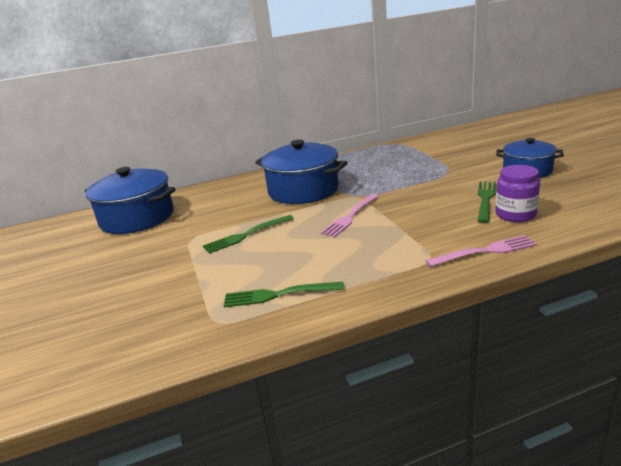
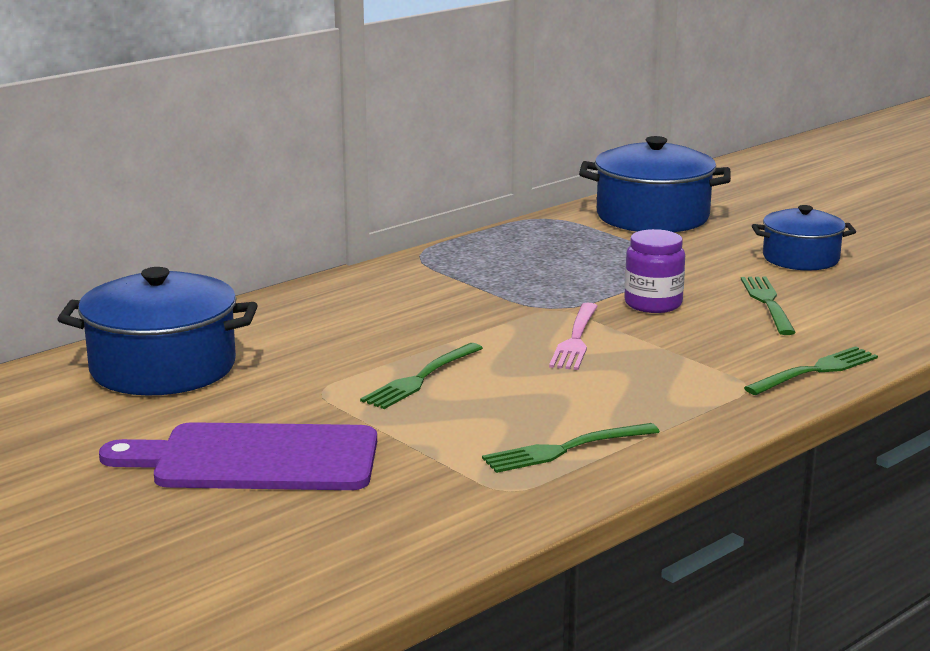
camera: 25 degrees left, 5 degrees down
blue pot [255,140,348,204] -> blue pot moved to [579,136,731,232]
pink fork [425,235,537,267] -> green fork [744,346,878,395]
purple jar [495,165,540,222] -> purple jar moved to [624,229,685,313]
none -> purple cutting board [99,422,377,490]

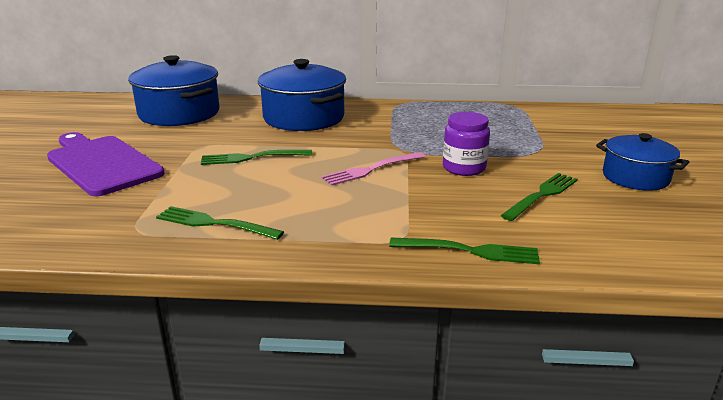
camera: 45 degrees right, 5 degrees up
blue pot [579,136,731,232] -> blue pot moved to [258,59,346,131]

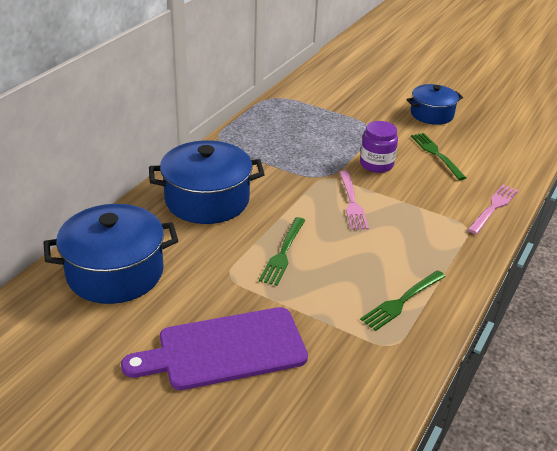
camera: 65 degrees left, 10 degrees up
green fork [389,238,540,264] -> pink fork [467,184,518,234]

